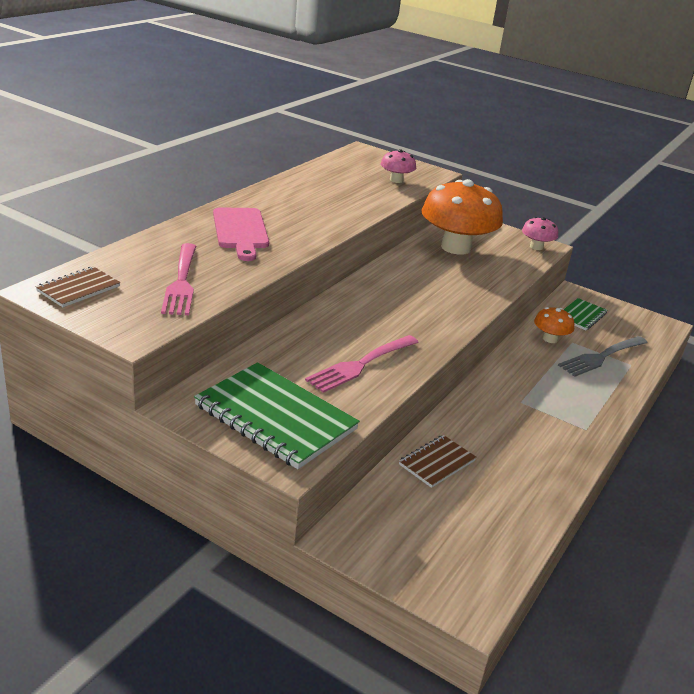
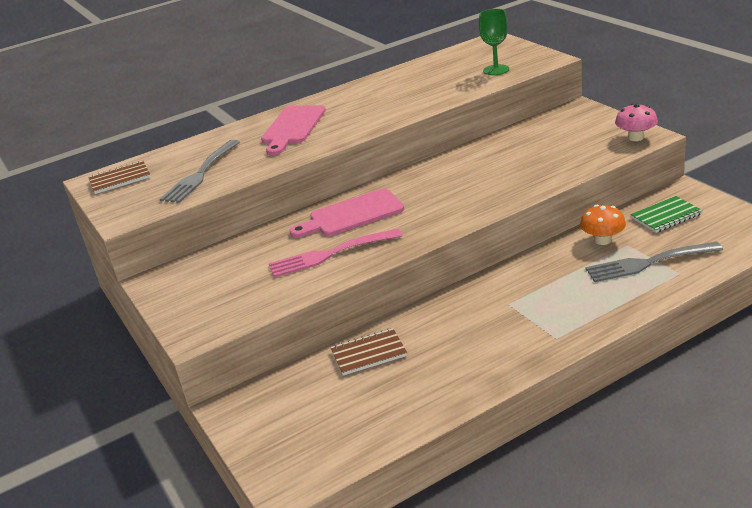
camera: 35 degrees right, 0 degrees up
pink fork [161,243,196,315] -> grey fork [160,140,240,203]
green notebook [194,362,360,469] -> none
pink mushroom [381,149,416,183] -> green goblet [479,9,509,75]
orange mushroom [422,179,503,255] -> none
none -> pink cutting board [289,189,405,238]

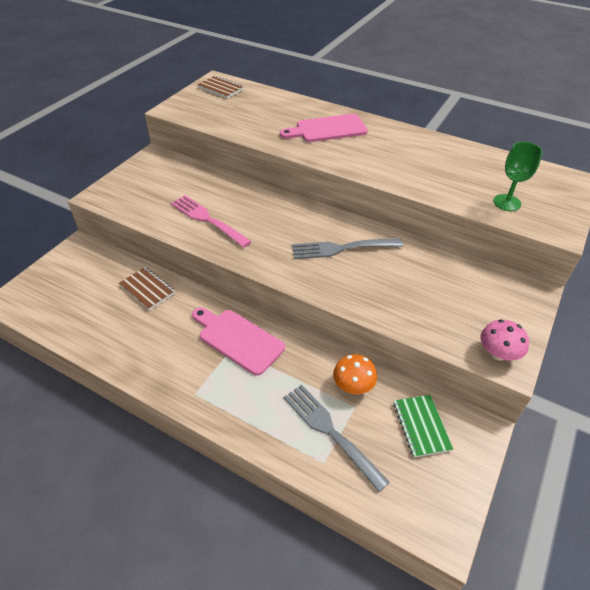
camera: 55 degrees right, 15 degrees up
grey fork [160,140,240,203] -> grey fork moved to [292,238,403,259]
pink cutting board [289,189,405,238] -> pink cutting board moved to [192,307,285,376]
green notebook [630,196,703,233] -> green notebook turned 45 degrees clockwise [393,395,453,458]

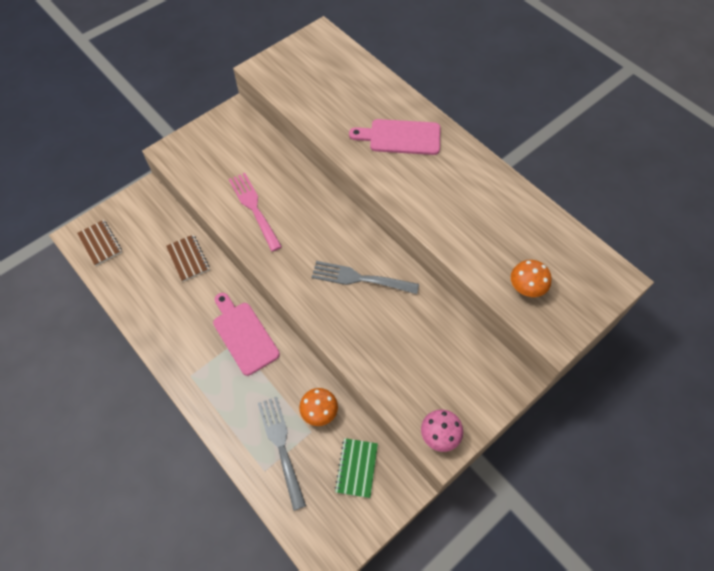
camera: 20 degrees right, 15 degrees up
brown notebook [197,75,244,98] -> brown notebook moved to [77,220,122,266]
green goblet [493,142,542,211] -> orange mushroom [511,260,552,297]

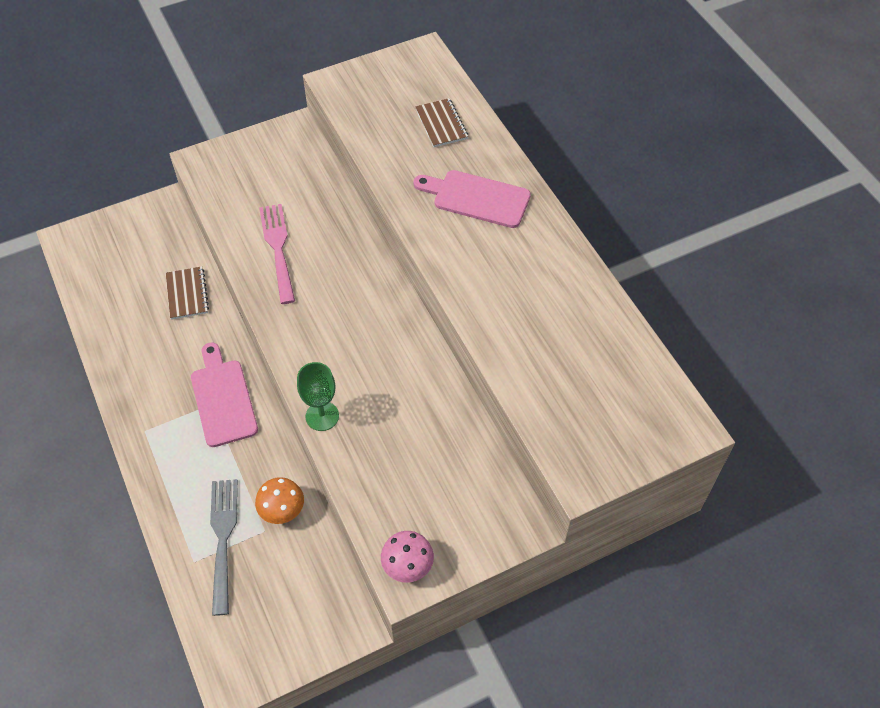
camera: 15 degrees right, 5 degrees down
brown notebook [77,220,122,266] -> brown notebook moved to [415,98,468,148]
grey fork [312,261,419,294] -> none
green notebook [335,438,378,498] -> none
orange mushroom [511,260,552,297] -> none
none -> green goblet [297,362,339,431]

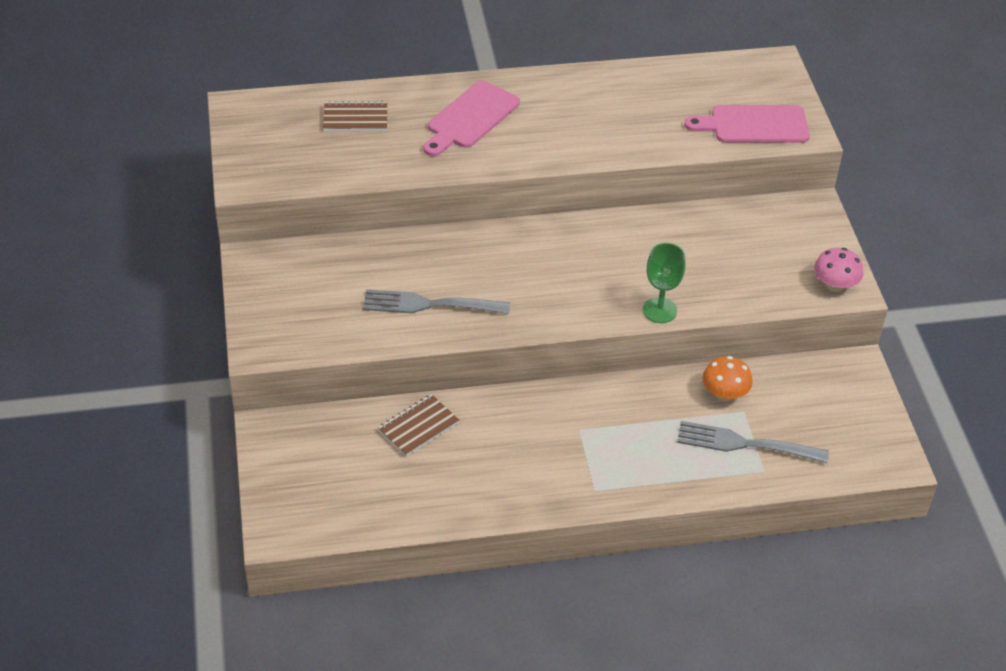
camera: 75 degrees left, 10 degrees down
brown notebook [166,266,209,320] -> brown notebook turned 45 degrees counterclockwise [378,394,459,456]
pink cutting board [191,342,258,447] -> pink cutting board moved to [684,105,810,143]
pink fork [259,204,295,304] -> grey fork [363,289,510,314]

